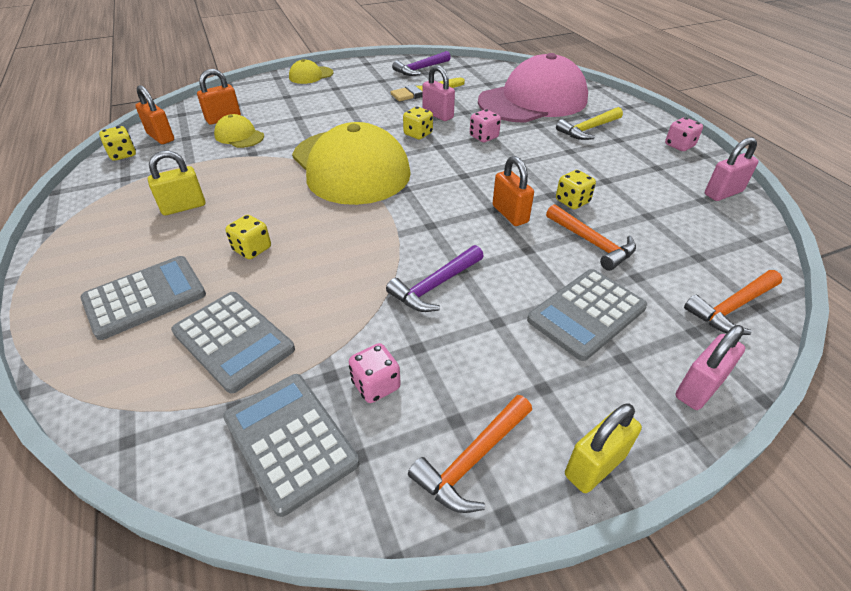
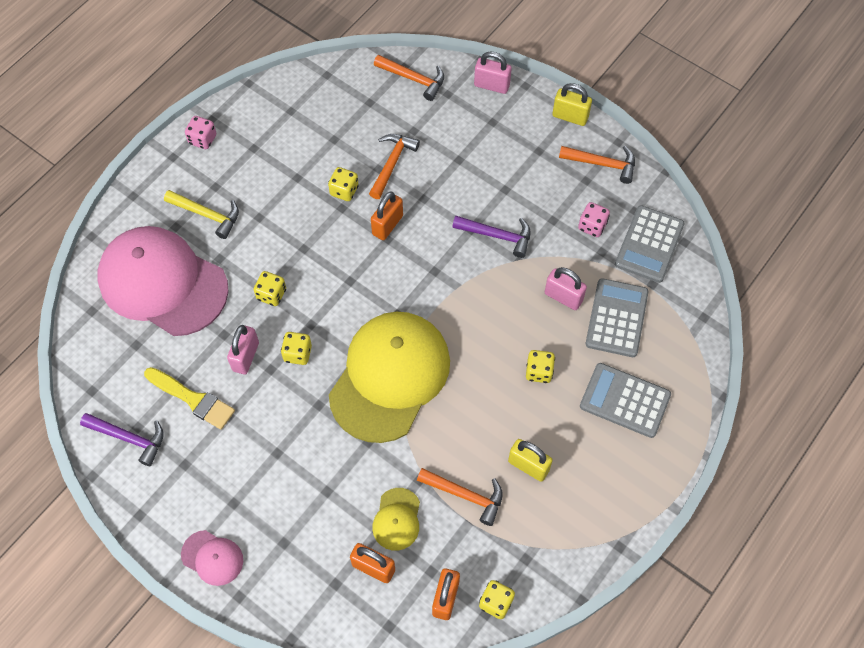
camera: 120 degrees left, 20 degrees up
yellow cap [289,59,333,84] -> pink cap [181,530,243,586]
pink dice [470,109,501,142] -> yellow dice [253,271,286,306]
grey calculator [527,269,647,361] -> none
pink padlock [705,137,759,201] -> pink padlock moved to [545,267,587,310]
none -> orange hammer [417,468,503,526]

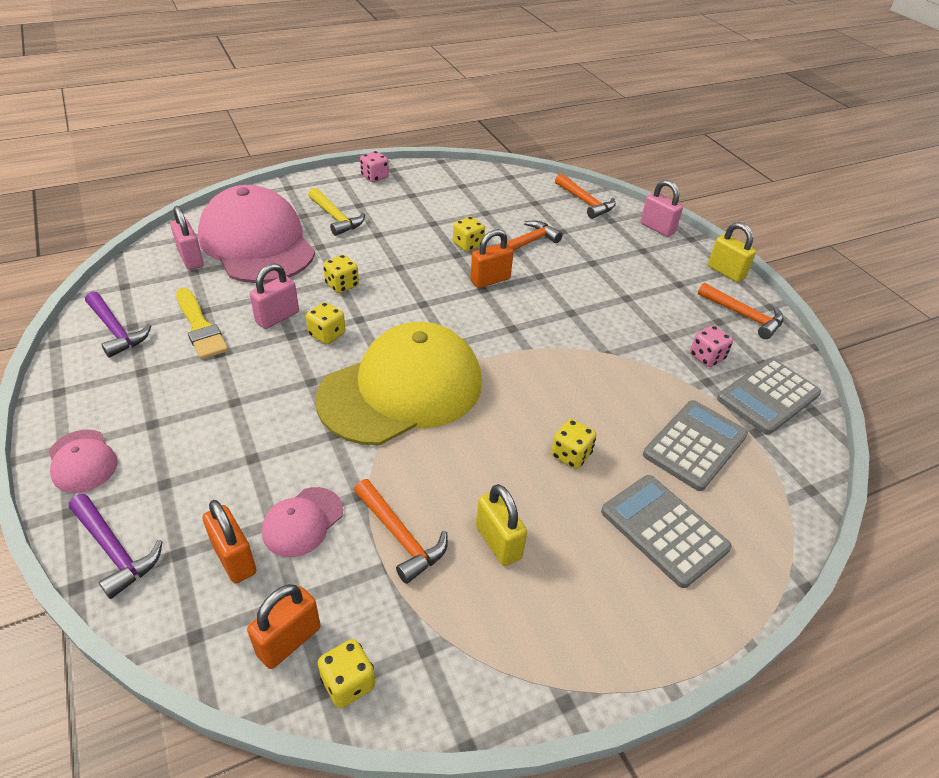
camera: 25 degrees right, 20 degrees down
yellow cap [372,488,420,551] -> pink cap [262,487,343,557]
purple hammer [452,216,531,258] -> purple hammer moved to [69,494,163,599]
pink padlock [545,267,587,310] -> pink padlock moved to [170,206,204,270]

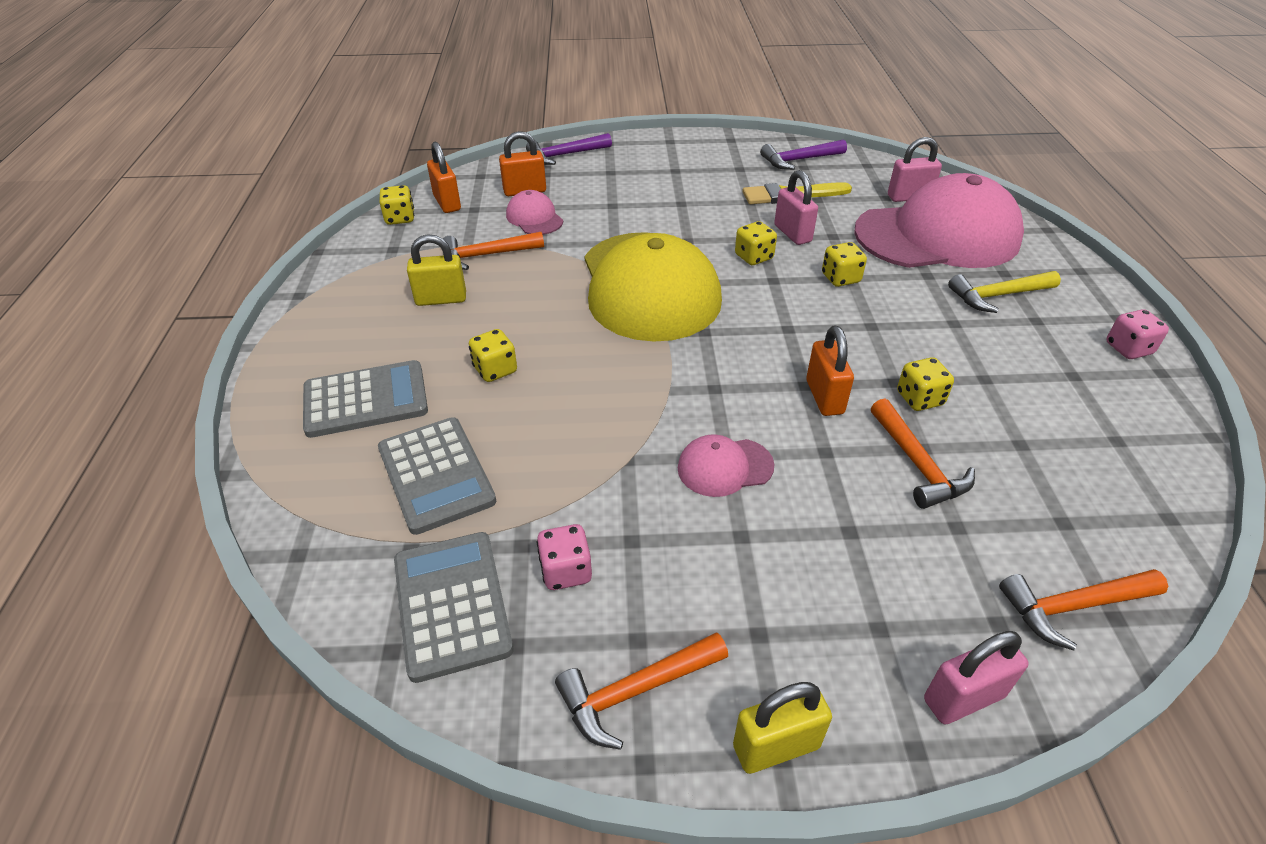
camera: 115 degrees right, 0 degrees up
pink cap [48,429,118,493] -> pink cap moved to [678,434,775,497]

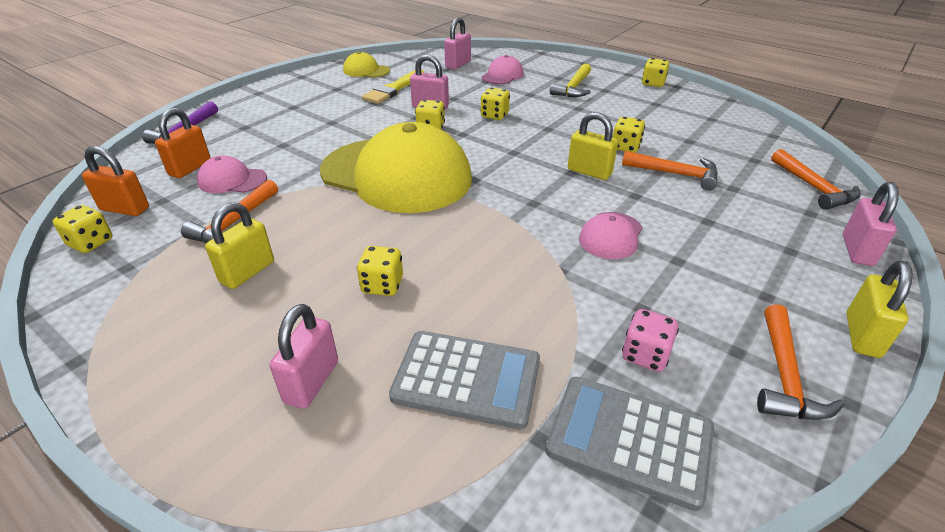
camera: 50 degrees left, 5 degrees down
grey calculator [303,360,428,438] -> pink padlock [270,304,338,409]
purple hammer [760,139,847,170] -> yellow cap [343,52,390,78]
orange padlock [806,326,854,416] -> yellow padlock [568,112,618,180]
pink cap [854,173,1024,268] -> pink cap [482,55,524,84], size x0.42
orange hammer [999,569,1168,650] -> orange hammer turned 45 degrees counterclockwise [771,149,861,210]
pink dice [1106,309,1169,359] -> yellow dice [642,58,669,87]

